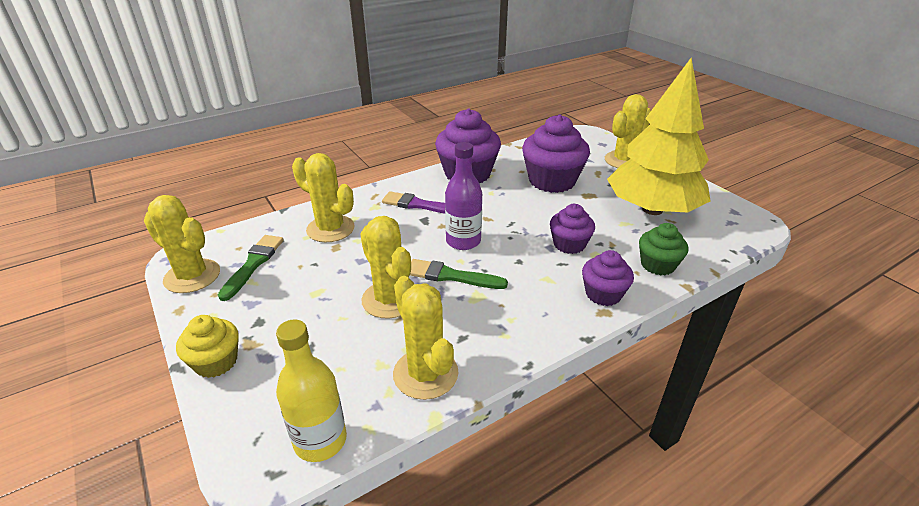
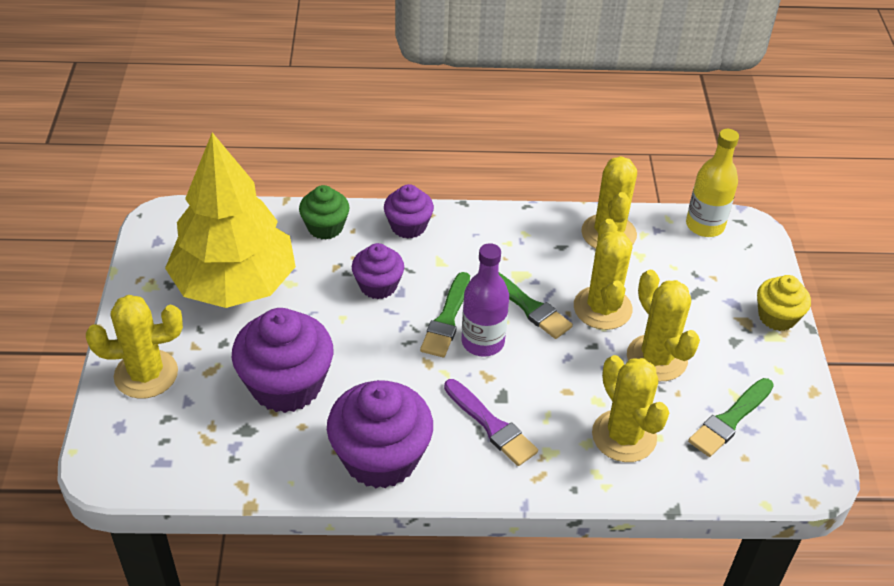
camera: 150 degrees left, 10 degrees up
yellow cactus [144,195,220,293] -> yellow cactus moved to [627,270,700,381]
none -> green brush [420,272,470,358]

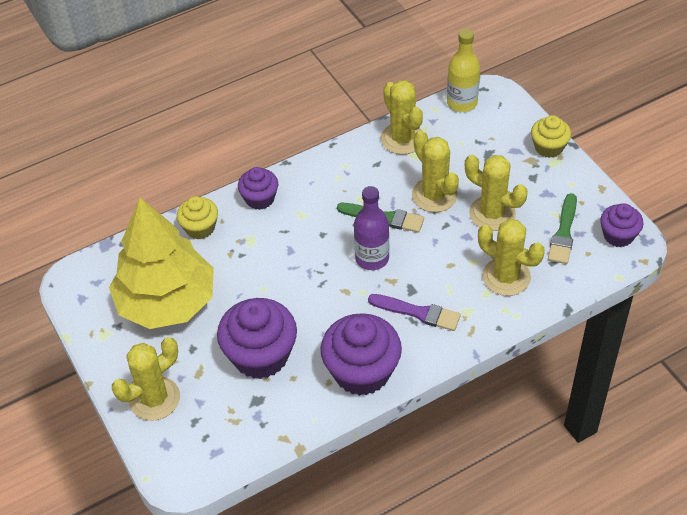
camera: 25 degrees left, 5 degrees up
green cupcake [299,185,349,240] -> yellow cupcake [177,196,218,239]
purple cupcake [352,243,404,299] -> purple cupcake moved to [600,203,644,247]
green brush [420,272,470,358] -> none

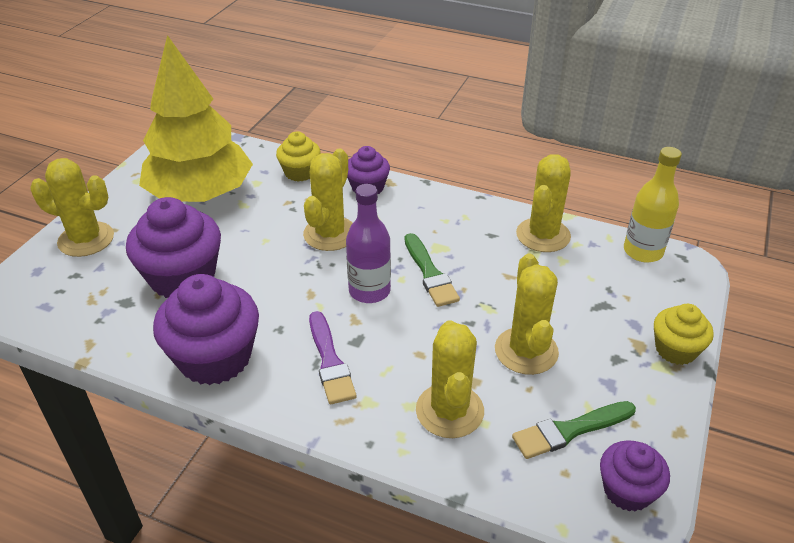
camera: 50 degrees right, 10 degrees down
yellow cactus [412,130,459,212] -> yellow cactus moved to [303,148,353,251]

